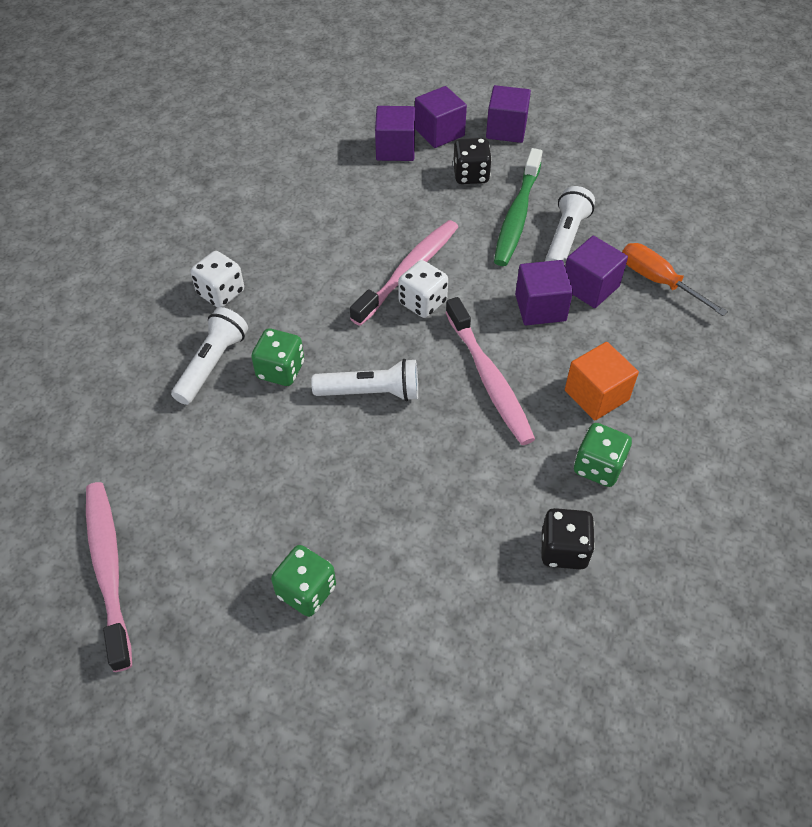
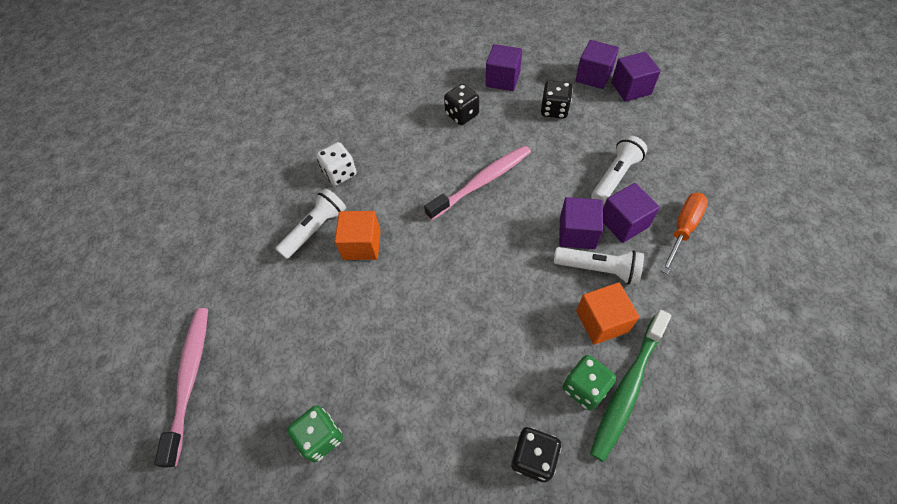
camera: 20 degrees right, 5 degrees up
green dice [251,328,304,386] -> orange cube [334,211,381,260]
white flashlight [311,359,418,401] -> white flashlight moved to [554,247,644,285]
white dice [398,260,448,318] -> none
purple cube [415,86,467,148] -> purple cube moved to [611,52,661,102]
pink toothbrush [445,297,535,445] -> none
green toothbrush [494,148,542,266] -> green toothbrush moved to [590,310,671,462]
orange screwdriver [622,243,728,316] -> orange screwdriver turned 60 degrees clockwise [661,193,708,274]
none -> black dice [444,84,479,125]

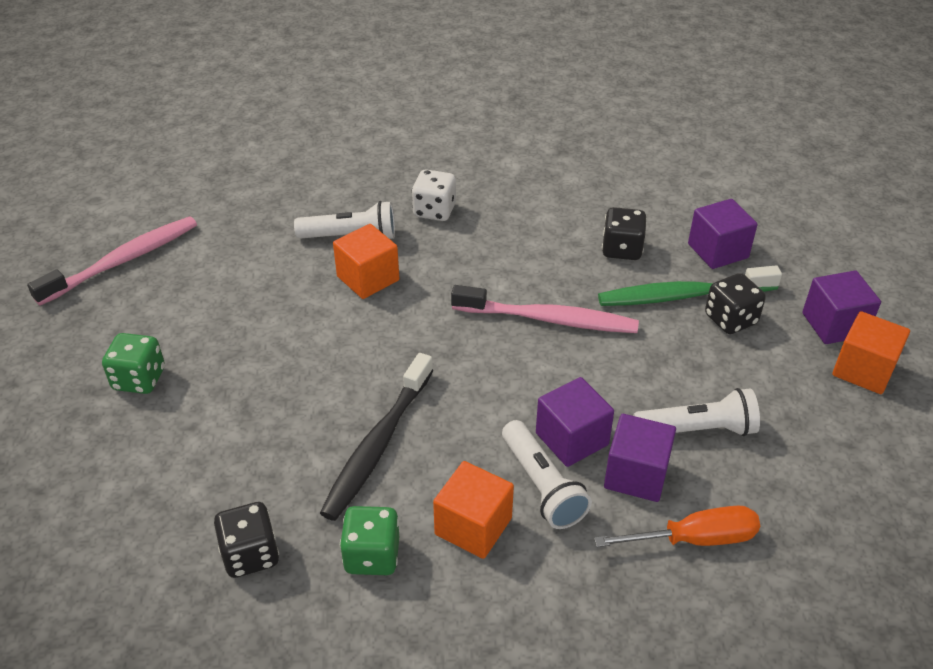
camera: 45 degrees right, 15 degrees down
green toothbrush [590,310,671,462] -> green toothbrush moved to [598,266,782,306]
purple cube [611,52,661,102] -> orange cube [832,311,910,394]
none -> black toothbrush [320,353,433,521]

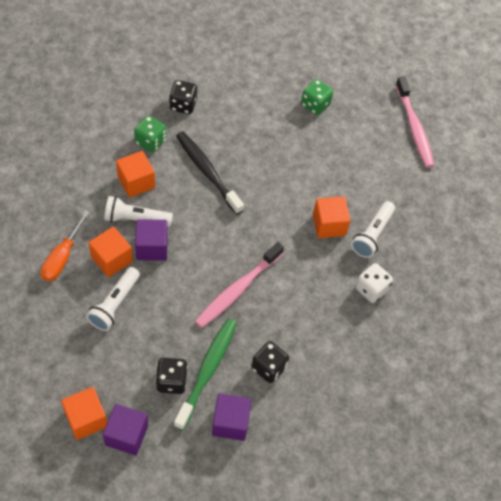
camera: 115 degrees right, 15 degrees up
purple cube [604,414,676,502] -> orange cube [89,227,133,277]

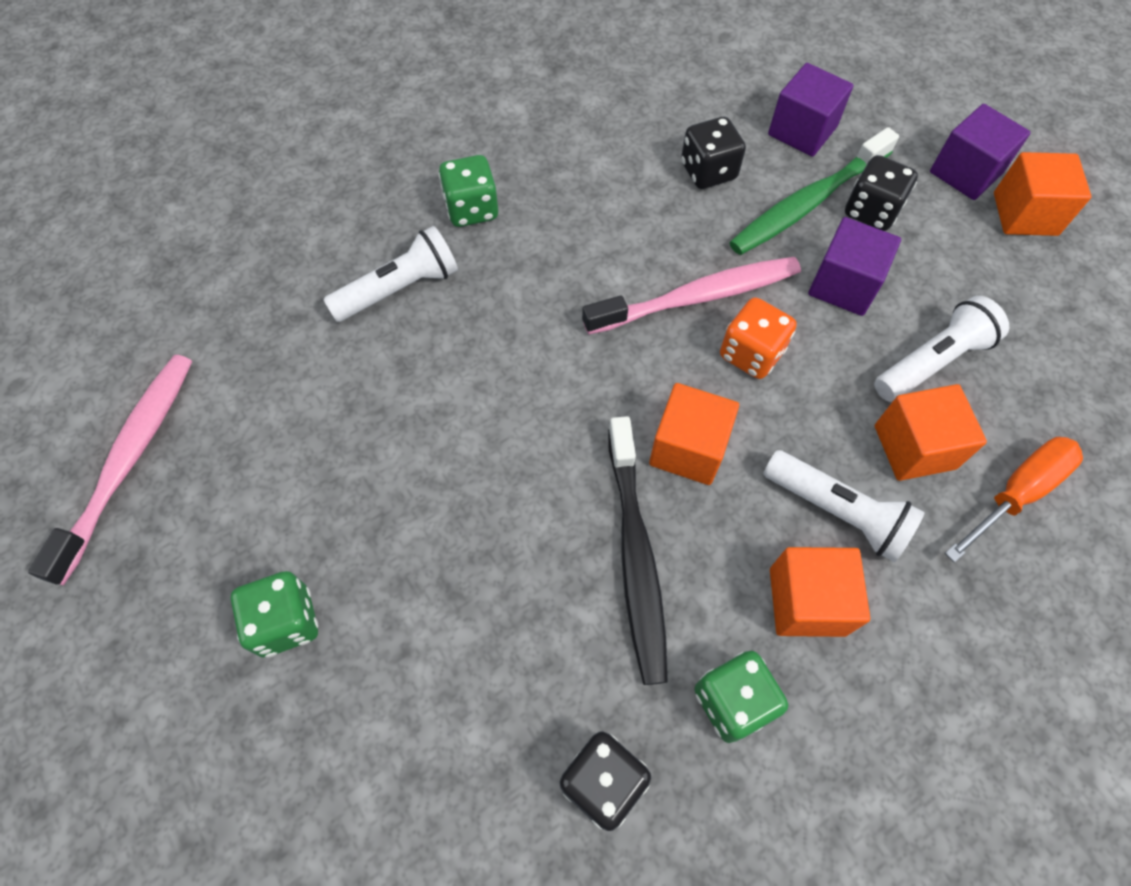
camera: 145 degrees left, 5 degrees up
purple cube [135,219,168,261] -> purple cube moved to [808,217,901,316]
orange cube [313,196,351,238] -> orange cube moved to [649,383,739,485]
white dice [355,263,393,303] -> green dice [439,155,498,227]
none -> orange dice [720,297,797,379]

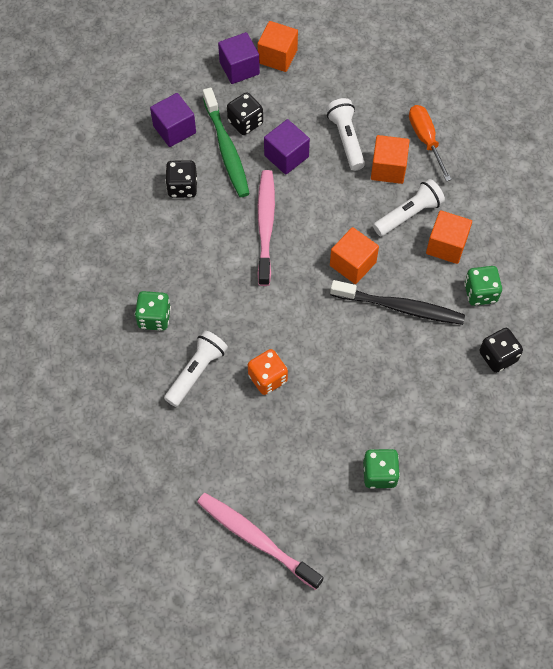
camera: 70 degrees left, 0 degrees up
white flashlight [323,226,458,322] -> white flashlight turned 45 degrees clockwise [164,330,228,407]
orange dice [720,297,797,379] -> orange dice moved to [248,349,288,395]

